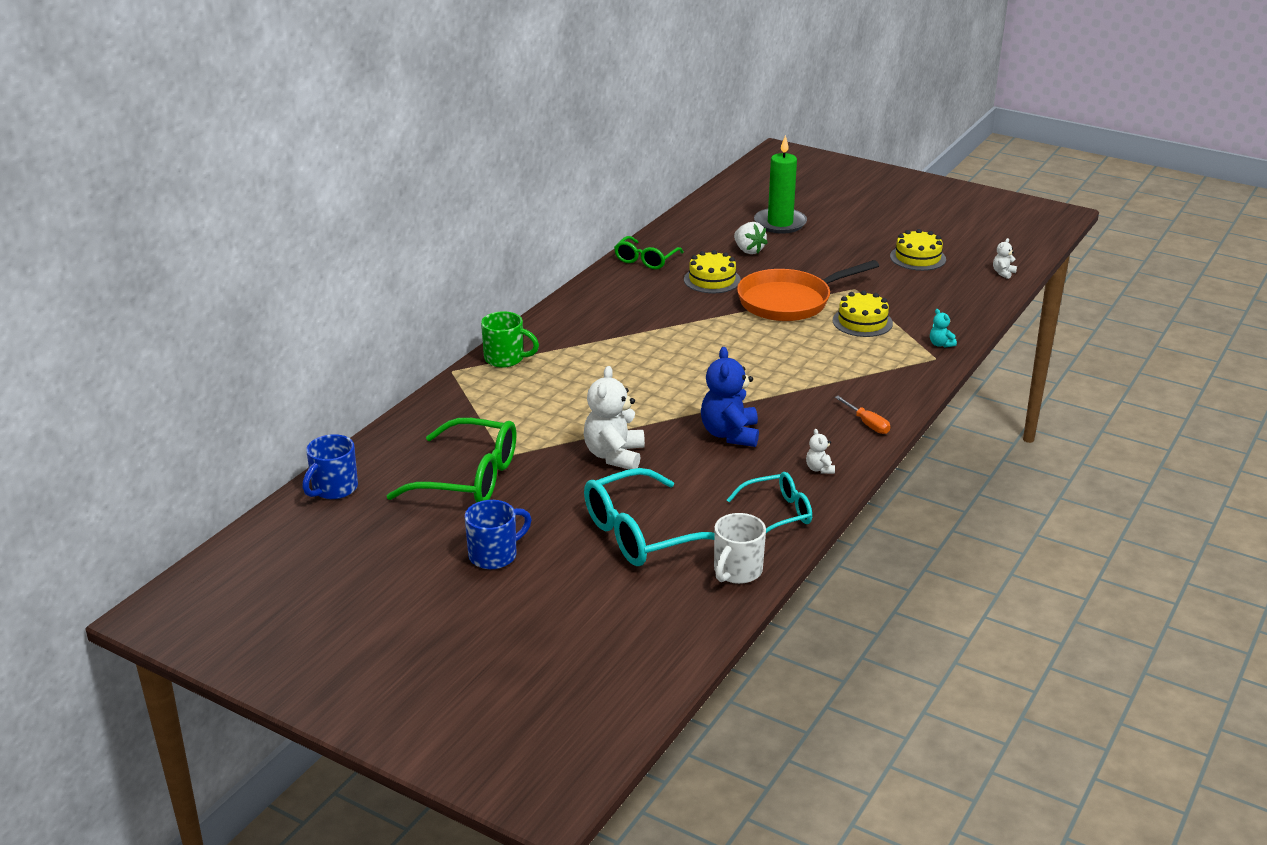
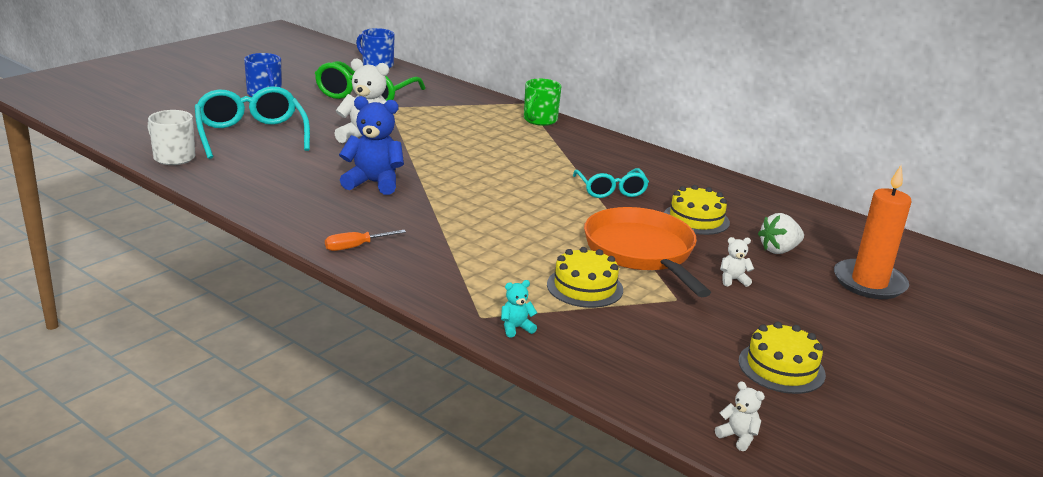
camera: 95 degrees right, 5 degrees down
green glasses [614,236,684,269] -> none
turquoise glasses [727,472,812,533] -> turquoise glasses moved to [573,168,649,198]
green candle [754,135,807,234] -> orange candle [834,165,912,299]
white teddy bear [806,429,835,474] -> white teddy bear moved to [720,237,754,287]

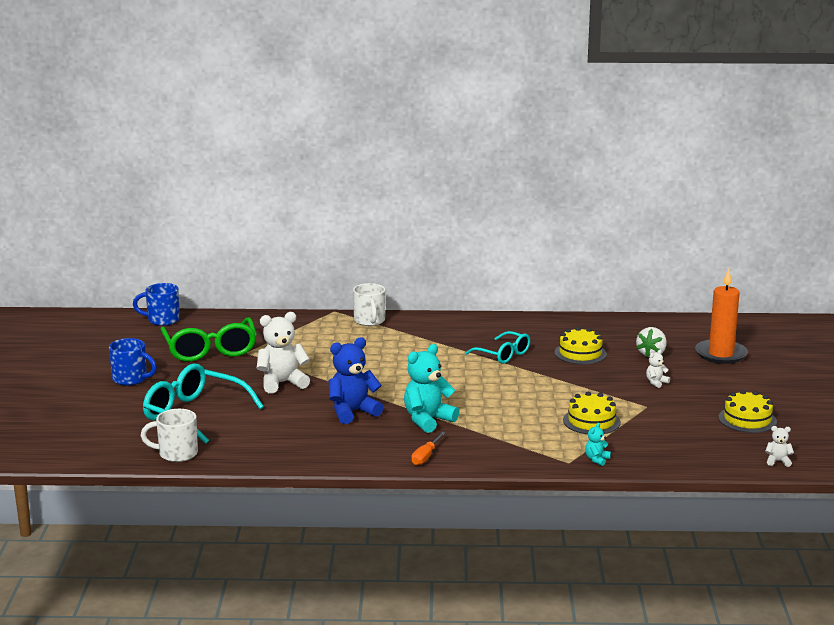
camera: 35 degrees left, 5 degrees down
green mug [524,79,562,126] -> white mug [353,283,386,326]
orange pan [584,207,711,297] -> none
none -> turquoise teddy bear [404,344,459,433]

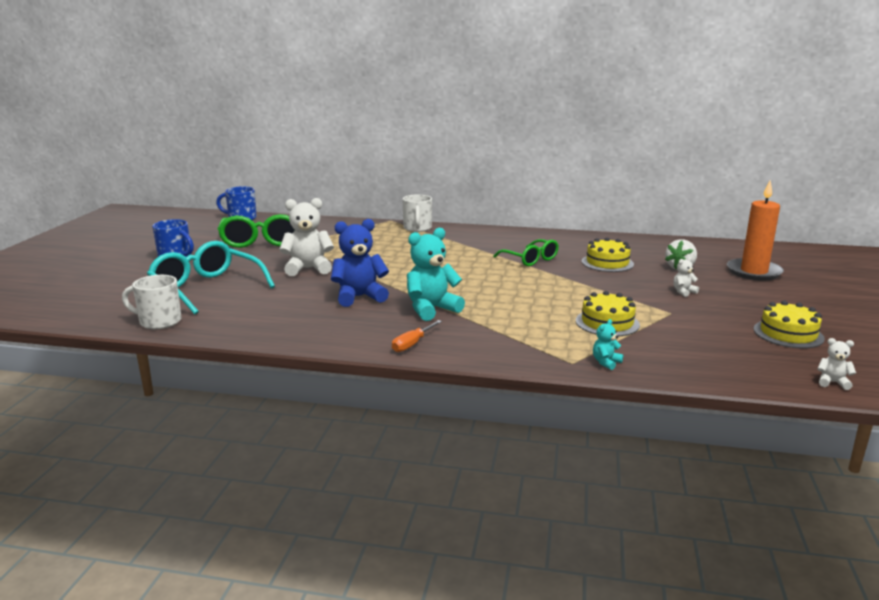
camera: 10 degrees right, 0 degrees up
turquoise glasses [465,331,530,364] -> green glasses [493,239,559,266]

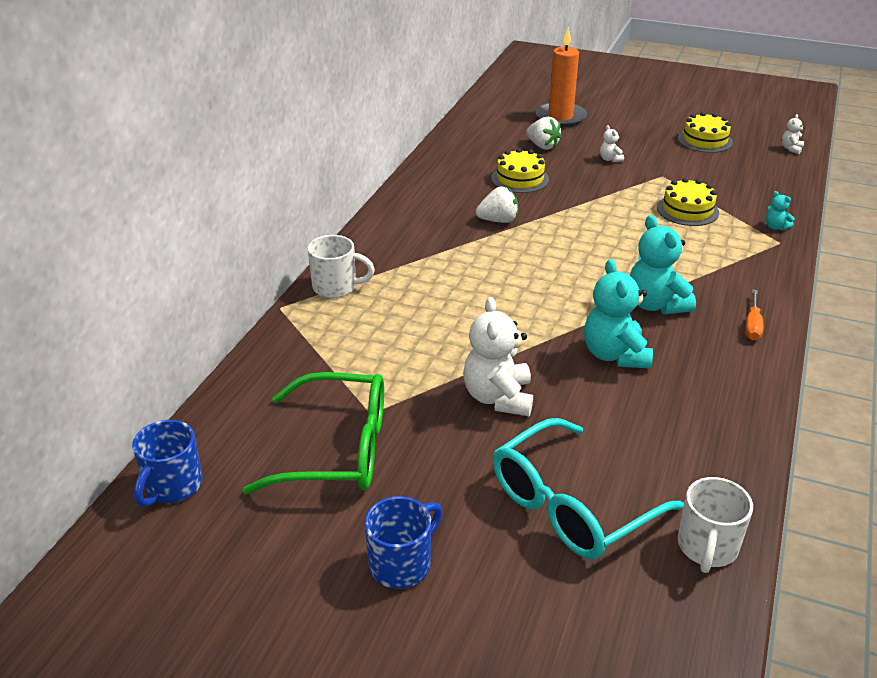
camera: 80 degrees left, 15 degrees up
blue teddy bear [331,219,389,307] -> turquoise teddy bear [584,259,653,368]
orange screwdriver [392,320,442,352] -> orange screwdriver turned 60 degrees clockwise [745,289,764,341]
green glasses [493,239,559,266] -> white strawberry [476,187,518,223]

